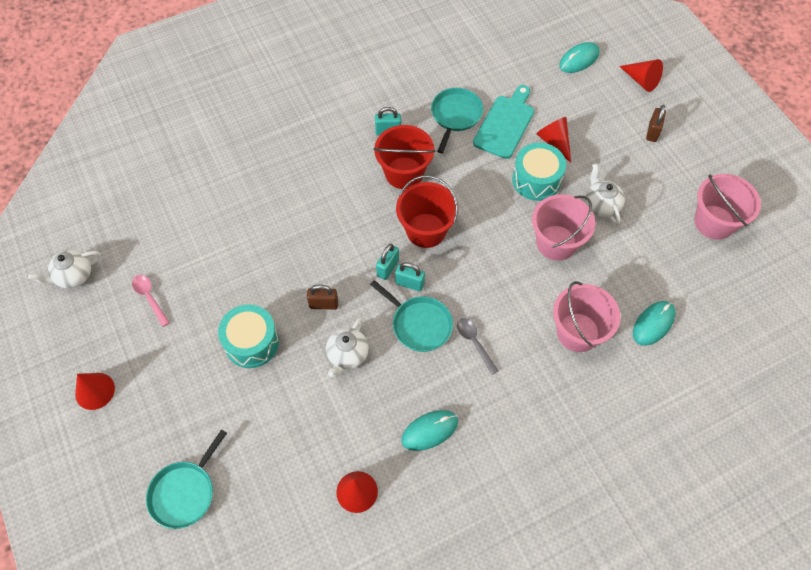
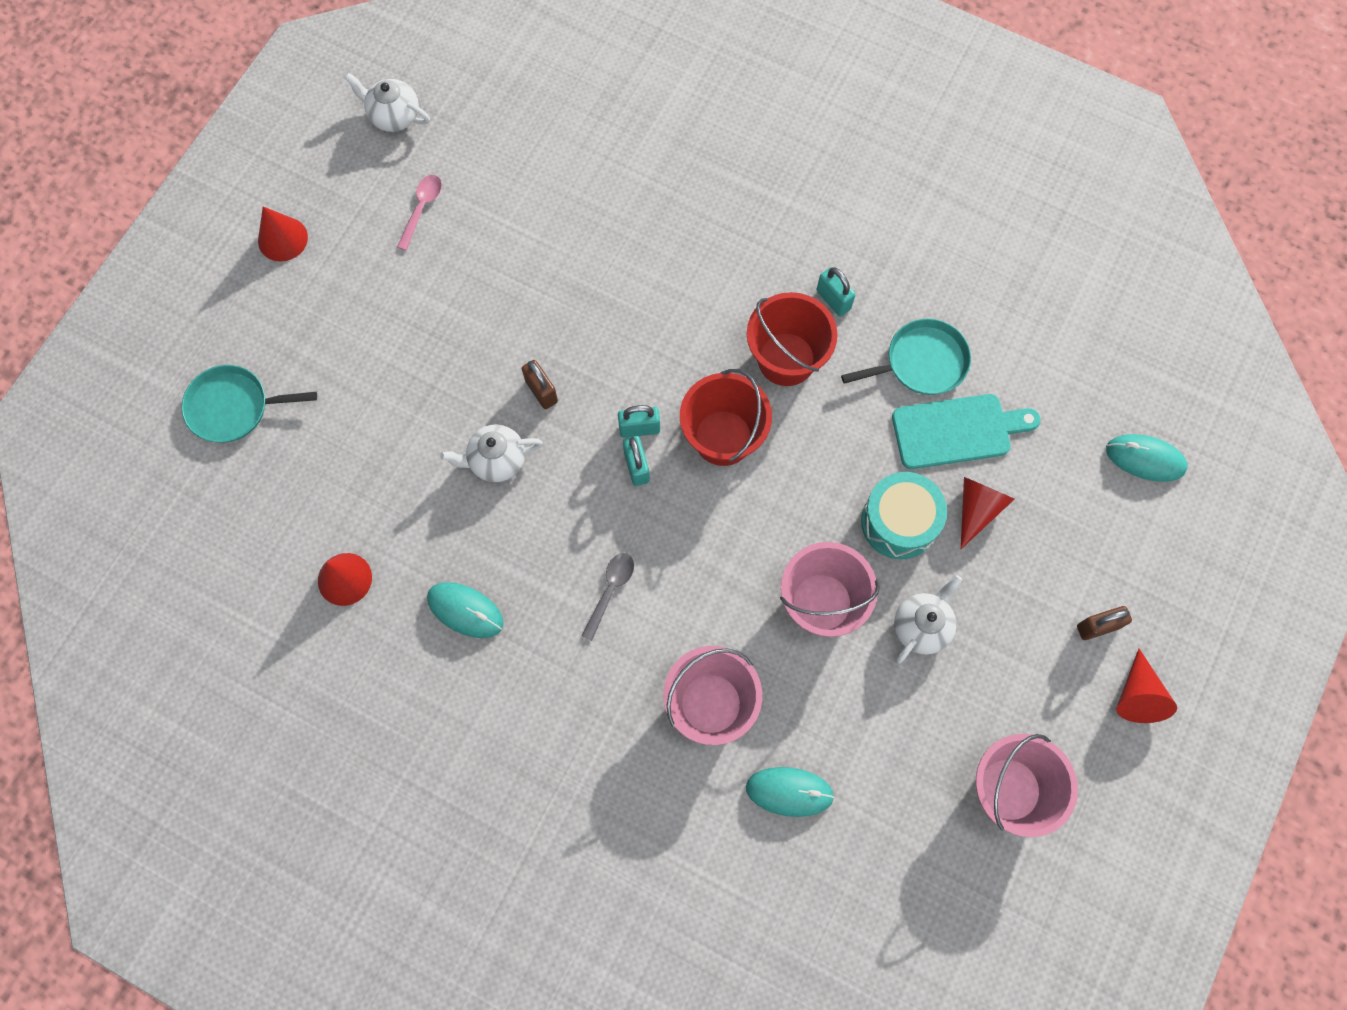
camera: 55 degrees right, 10 degrees up
turquoise drum [218,305,279,368] -> none
turquoise pan [370,280,453,352] -> none
red cone [619,59,663,92] -> red cone moved to [1116,649,1177,723]

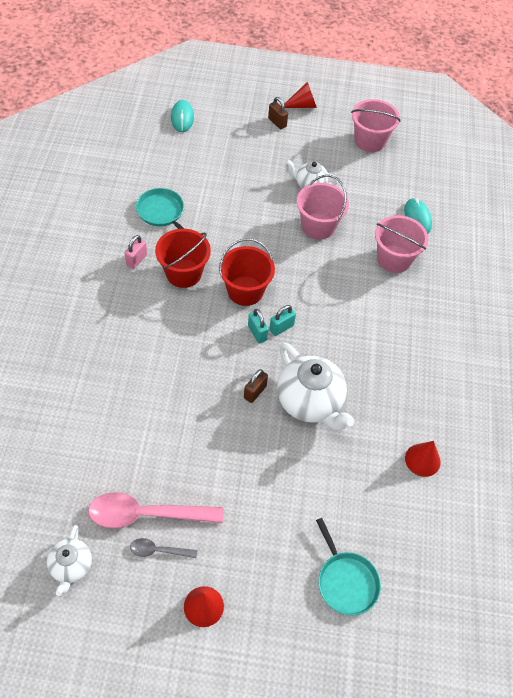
camera: 115 degrees left, 15 degrees down
pink spoon [397,175,442,251] -> pink spoon [88,492,223,528], size x2.03
turquoise mouse [427,582,504,638] -> none
white teapot [440,424,543,482] -> white teapot [277,342,355,431], size x1.79
grey spoon [581,553,634,641] -> grey spoon moved to [130,538,198,558]
turquoise padlock [817,267,856,317] -> pink padlock [125,235,147,269]
turquoise drum [861,472,947,559] -> none
turquoise cutting board [892,394,1041,469] -> none
red cone [961,477,1014,549] -> none

